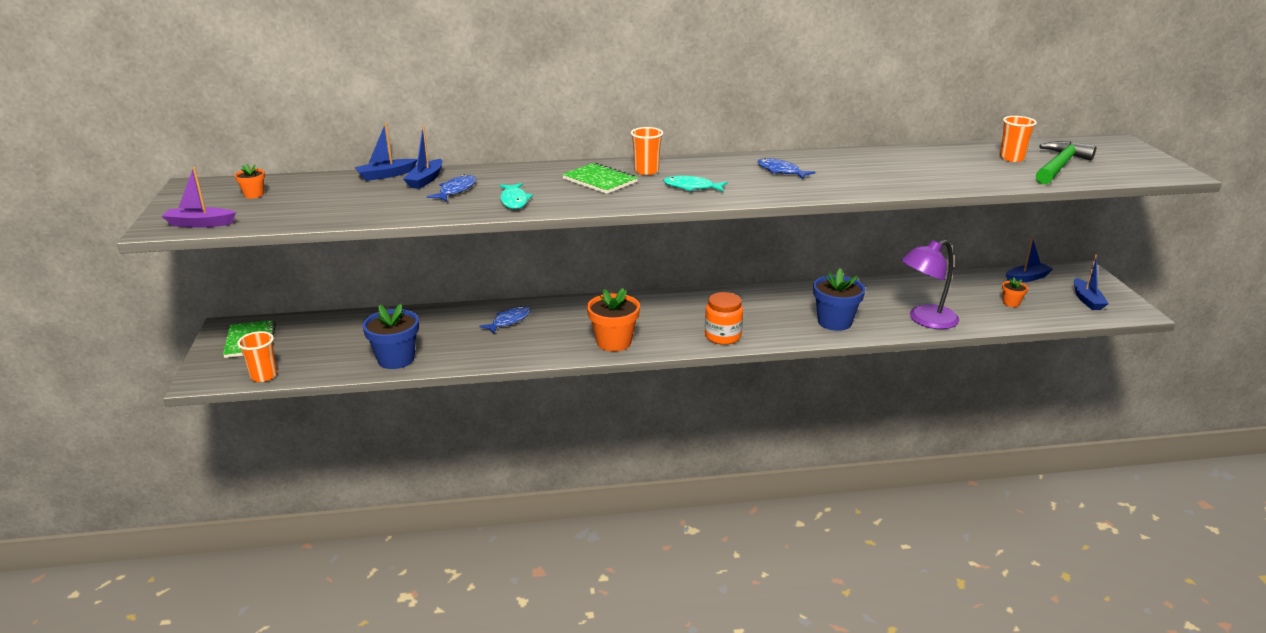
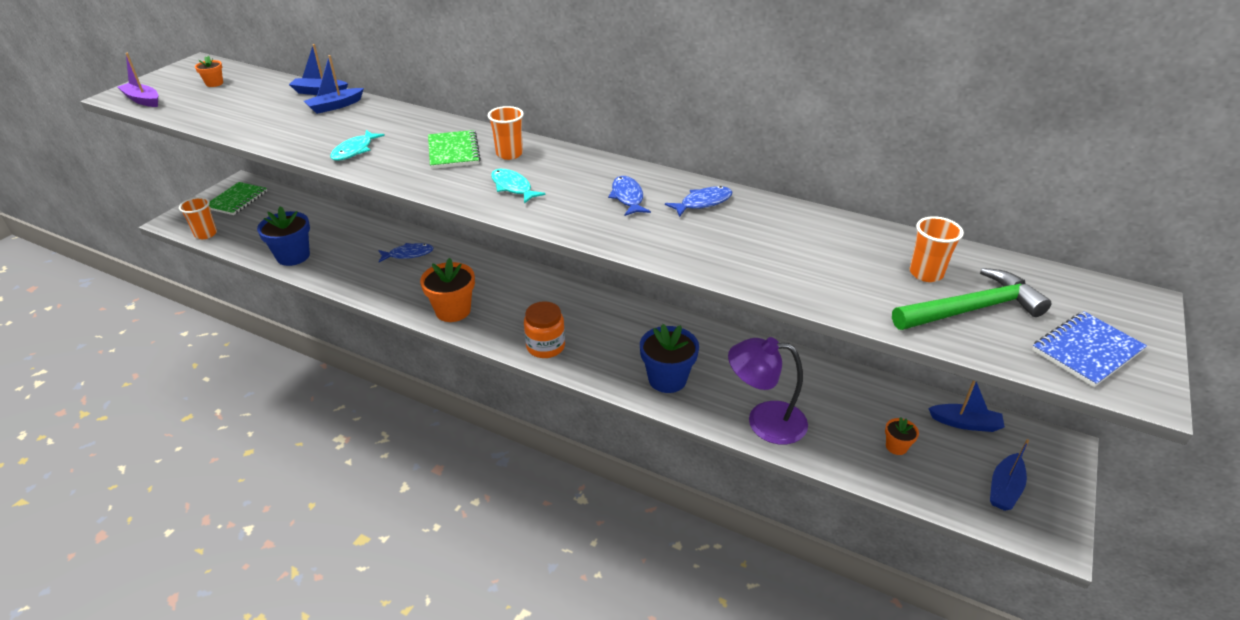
camera: 35 degrees right, 10 degrees up
blue fish [427,174,476,201] -> blue fish moved to [665,186,732,217]
none -> blue notebook [1032,311,1147,387]

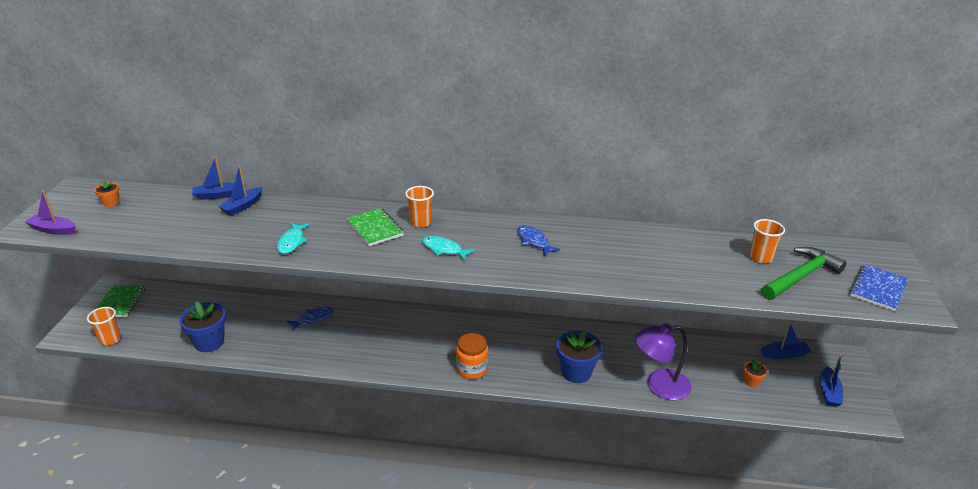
camera: 20 degrees left, 5 degrees down
orange flower pot [420,258,475,322] -> none
blue fish [665,186,732,217] -> none

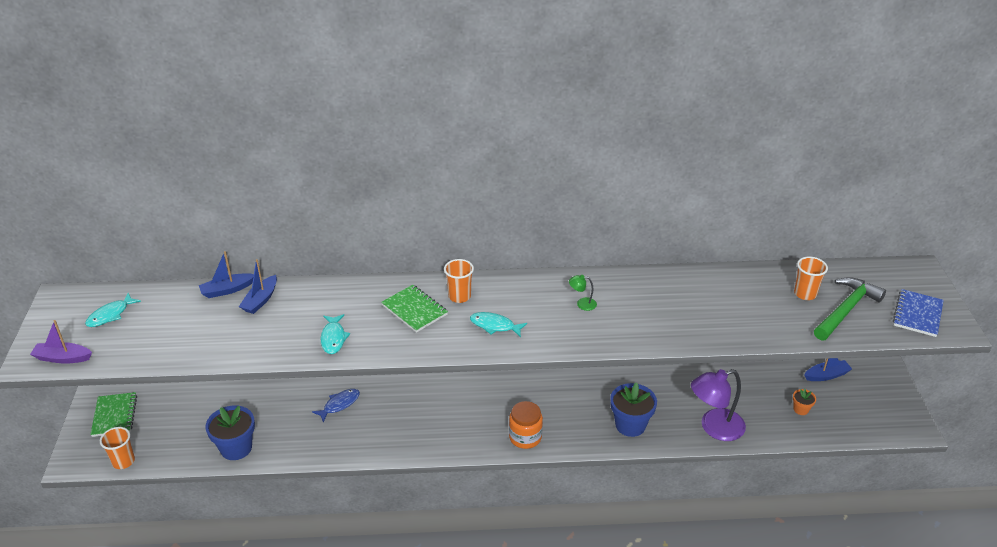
camera: 10 degrees left, 5 degrees up
orange flower pot [94,179,119,207] -> turquoise fish [85,293,141,327]
blue fish [518,225,560,256] -> green lamp [569,275,597,311]
blue boat [820,355,843,407] -> none

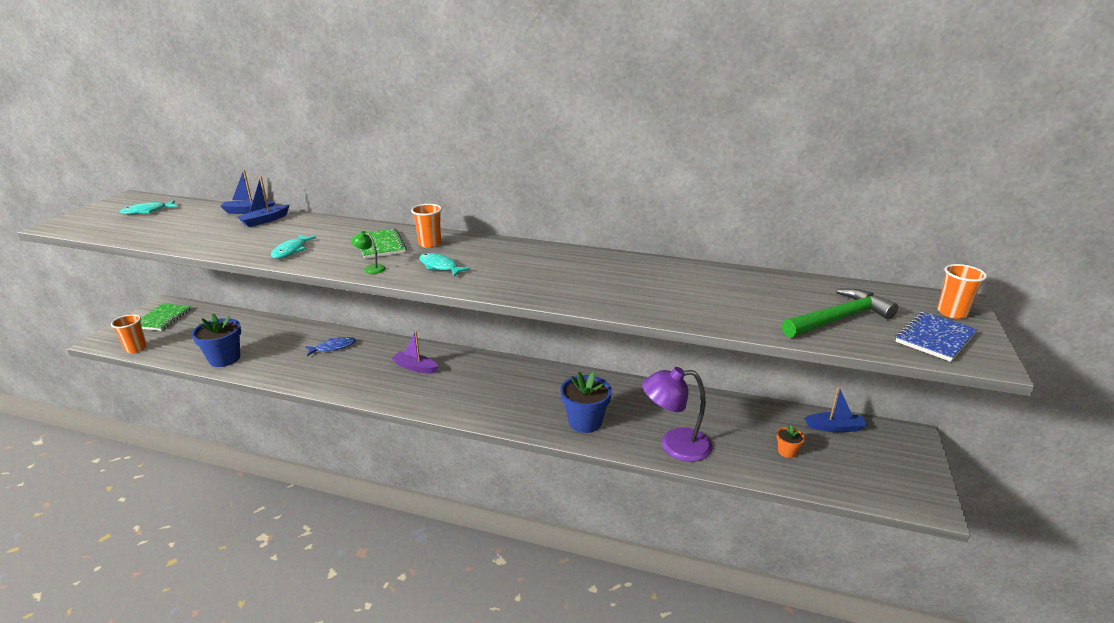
camera: 20 degrees right, 10 degrees down
purple boat [30,320,92,364] -> purple boat moved to [392,331,438,373]
orange jar [509,401,543,449] -> none
green lamp [569,275,597,311] -> green lamp moved to [351,231,386,274]
orange cup [794,256,828,300] -> orange cup moved to [937,264,987,319]

